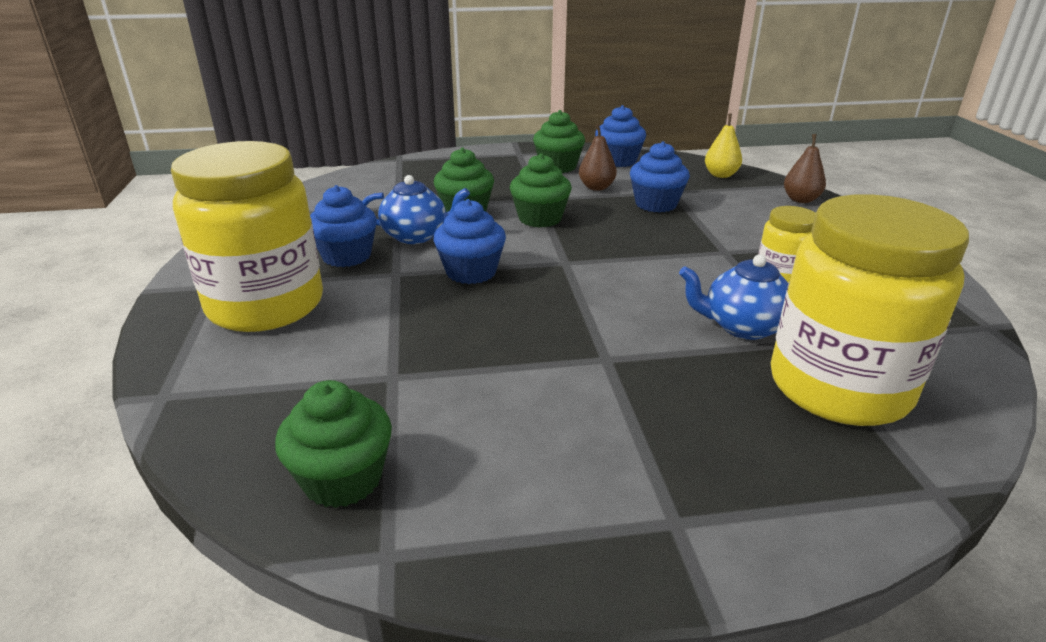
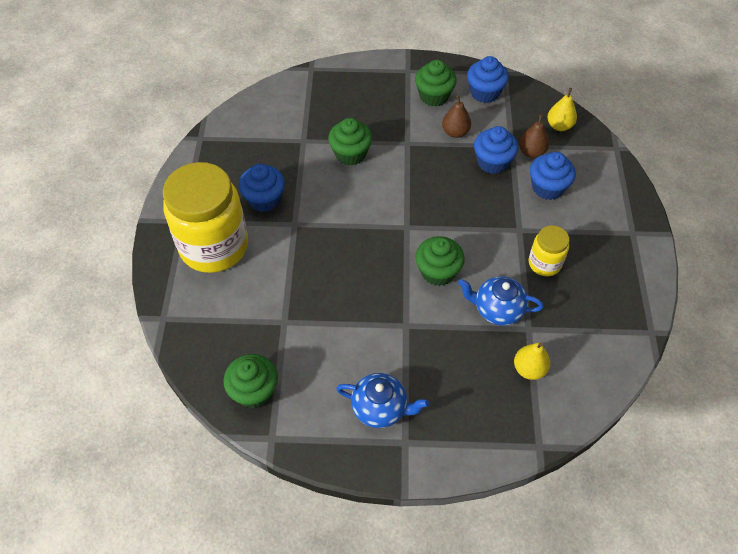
camera: 10 degrees right, 25 degrees up
blue teapot [362,175,470,244] -> blue teapot moved to [336,373,429,428]
blue cupcake [433,199,506,284] -> blue cupcake moved to [530,152,576,200]
green cupcake [510,153,572,228] -> green cupcake moved to [415,236,465,286]
yellow jar [771,194,969,426] -> yellow pear [514,343,550,380]
brown pear [784,134,826,203] -> brown pear moved to [519,115,549,158]

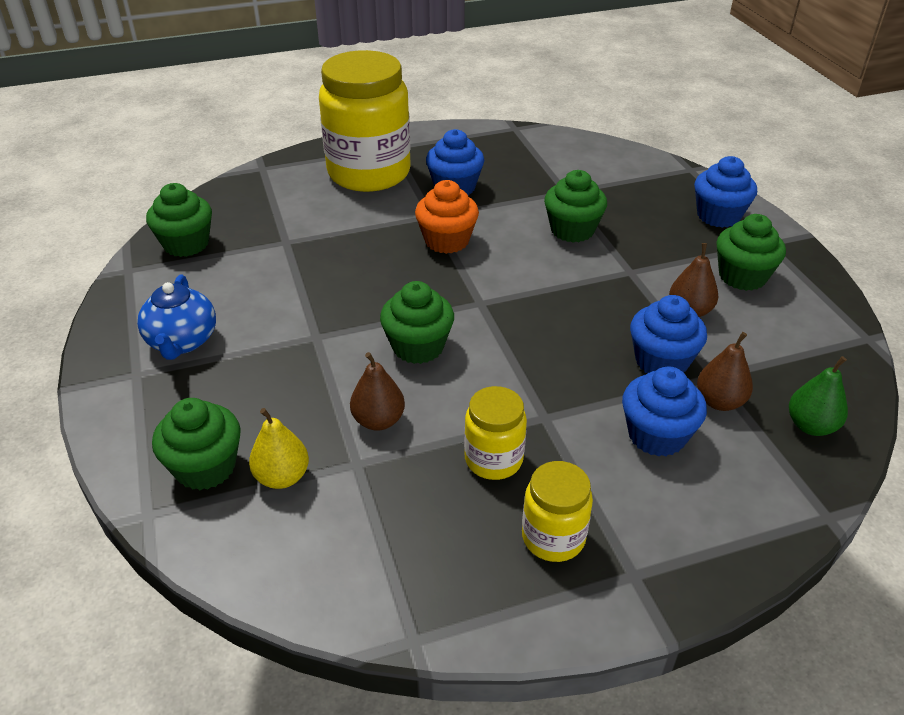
camera: 70 degrees right, 15 degrees down
blue teapot [458,276,544,326] -> brown pear [350,352,405,431]
blue cupcake [467,56,509,103] -> blue cupcake moved to [694,156,757,228]
yellow pear [547,88,577,131] -> green pear [789,356,848,436]
none -> green cupcake [152,398,241,490]
none -> orange cupcake [415,180,479,254]
none -> yellow jar [522,461,593,562]

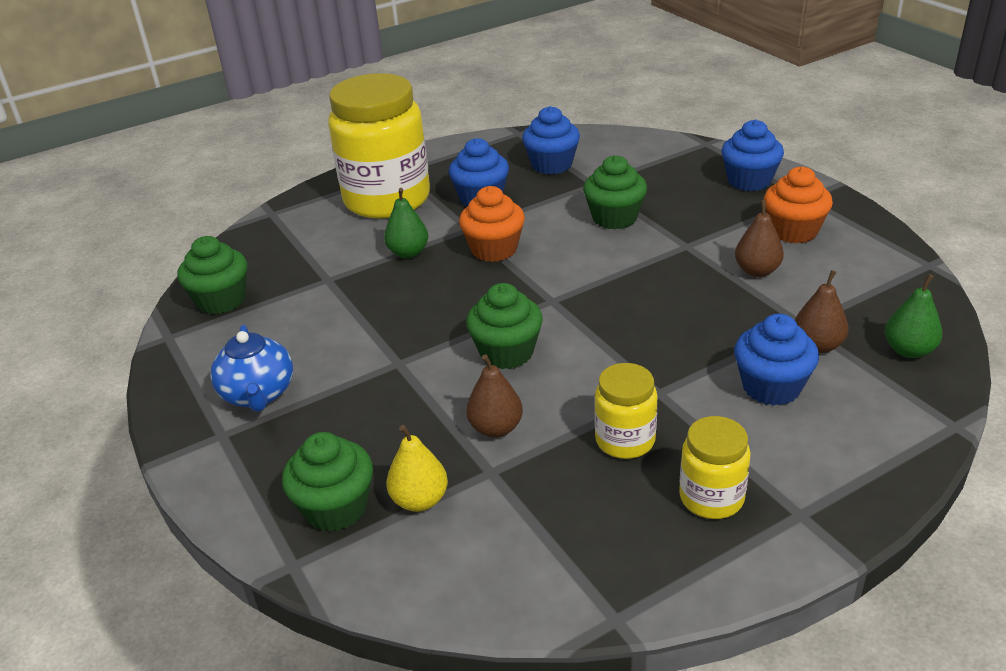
camera: 10 degrees left, 5 degrees down
blue cupcake [630,295,707,373] -> blue cupcake moved to [522,106,580,174]
green cupcake [716,214,786,291] -> orange cupcake [764,166,833,243]
none -> green pear [384,188,428,258]

